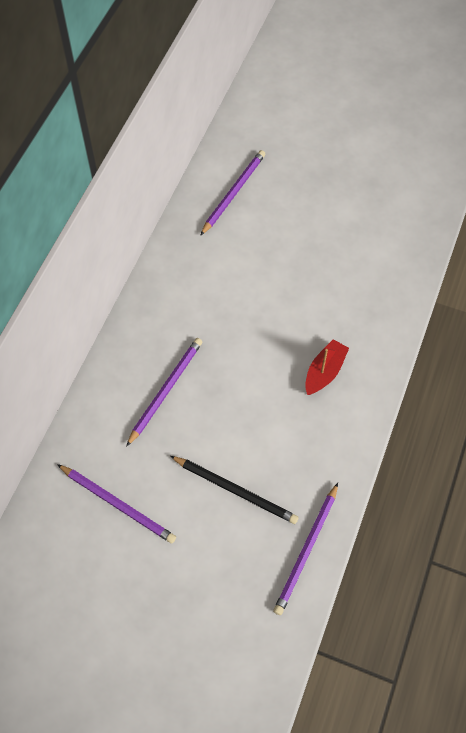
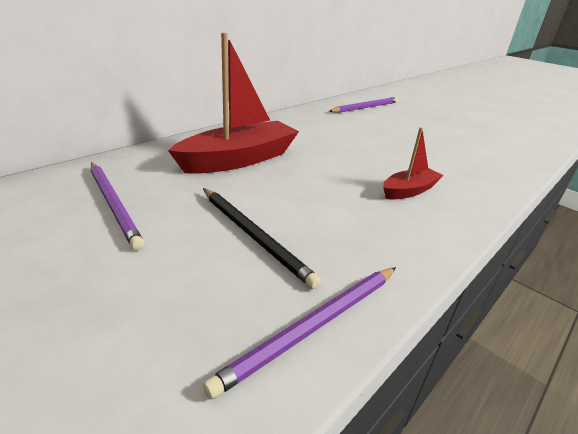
camera: 20 degrees right, 30 degrees down
purple pencil [126,338,202,447] -> red boat [168,33,299,174]

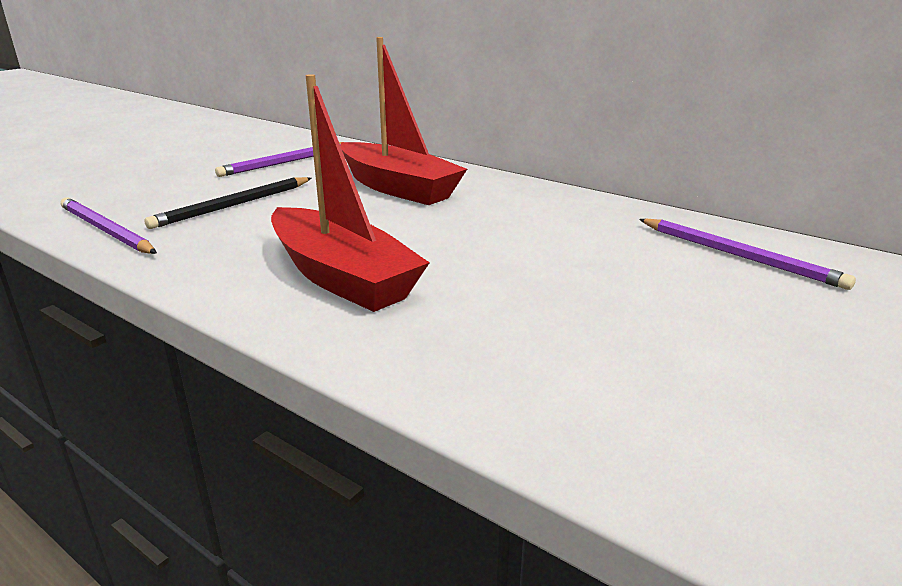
camera: 85 degrees right, 5 degrees down
red boat [383,127,444,200] -> red boat [271,74,430,312], size x1.88

